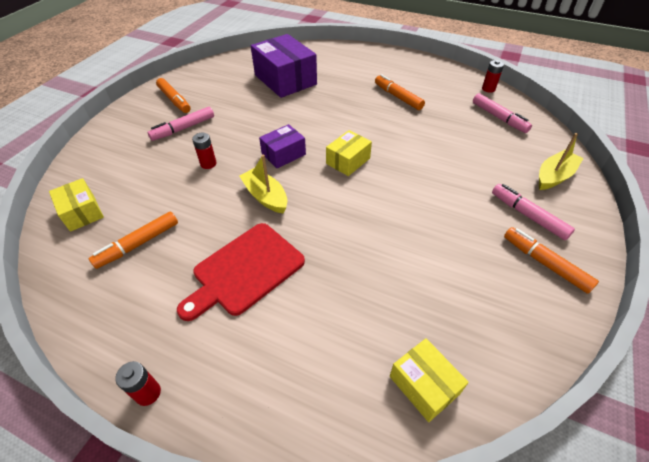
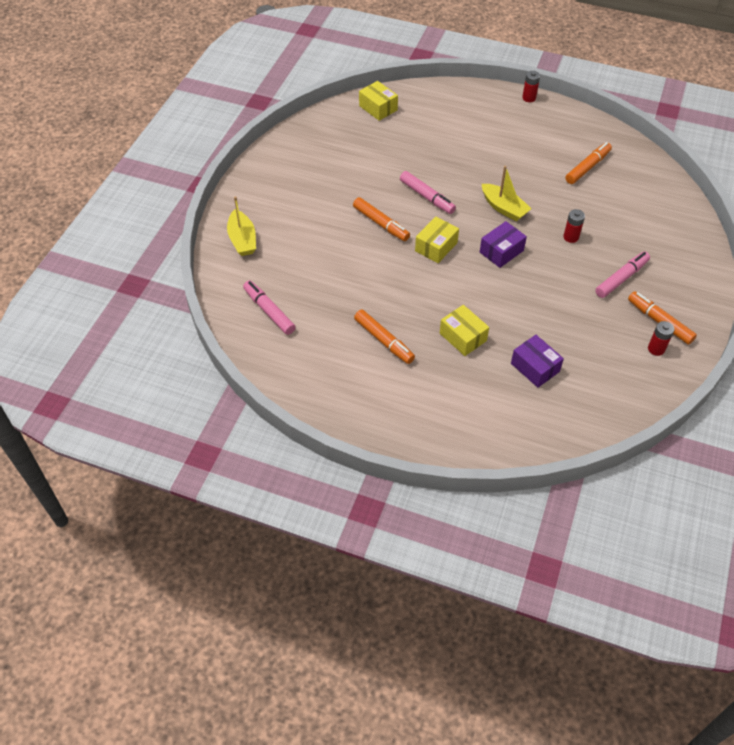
camera: 175 degrees right, 5 degrees up
yellow box [49,178,104,232] -> yellow box moved to [440,305,489,356]
red cutting board [177,223,305,321] -> none
purple box [251,34,317,98] -> purple box [511,335,564,388], size x0.55
red battery [482,60,504,93] -> red battery moved to [648,321,674,356]
pink marker [492,184,575,240] -> pink marker moved to [400,171,456,214]
orange marker [504,227,599,294] -> orange marker moved to [353,197,410,241]
yellow boat [539,133,583,190] -> yellow boat turned 60 degrees counterclockwise [227,196,256,256]

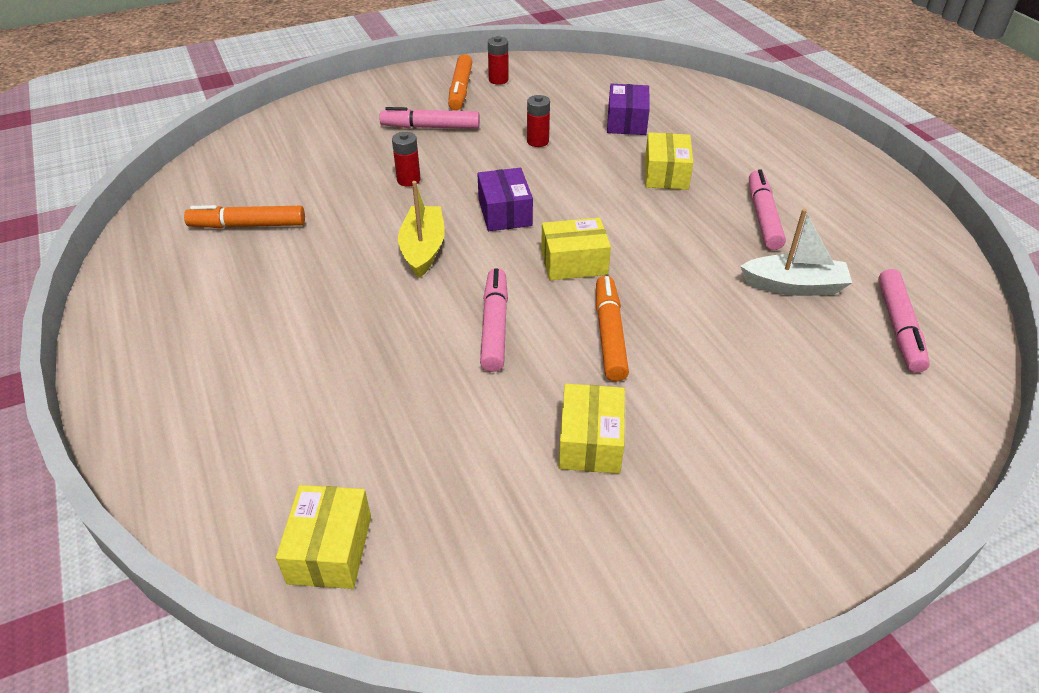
camera: 135 degrees left, 10 degrees down
yellow boat [227,196,256,256] -> none
orange marker [354,310,415,364] -> pink marker [749,170,786,250]
purple box [480,221,527,268] -> purple box turned 75 degrees clockwise [477,168,533,231]
red battery [522,71,540,102] -> red battery moved to [527,95,550,147]
none -> yellow box [558,383,625,474]
none -> white boat [740,209,852,296]

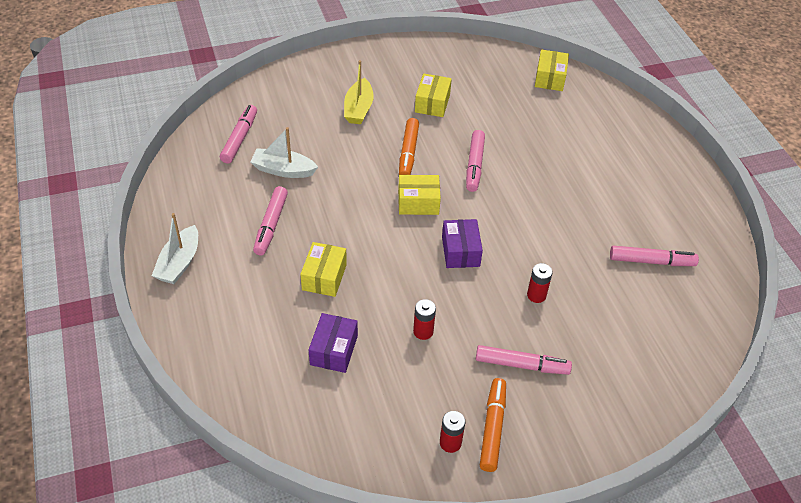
camera: 175 degrees left, 5 degrees up
orange marker [184,205,305,228] -> pink marker [610,246,699,266]
yellow boat [398,181,445,278] -> yellow boat moved to [344,60,374,124]
none -> white boat [152,213,198,284]

